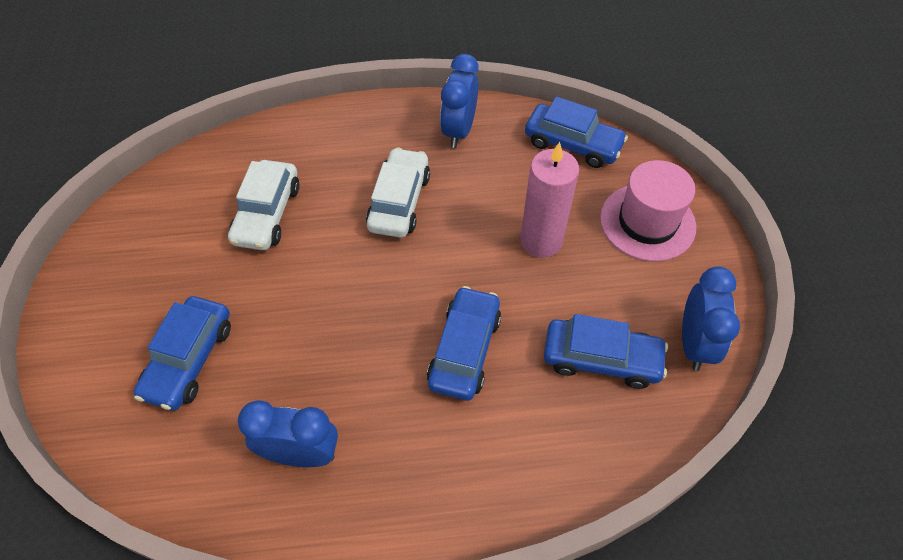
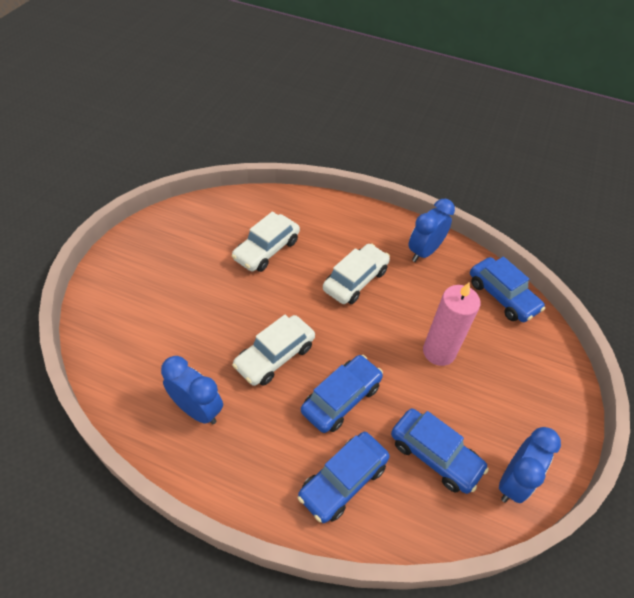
camera: 25 degrees right, 5 degrees down
blue car [134,296,231,410] -> blue car moved to [298,432,390,523]
pink hat [600,160,696,262] -> none
none -> white car [232,315,315,386]

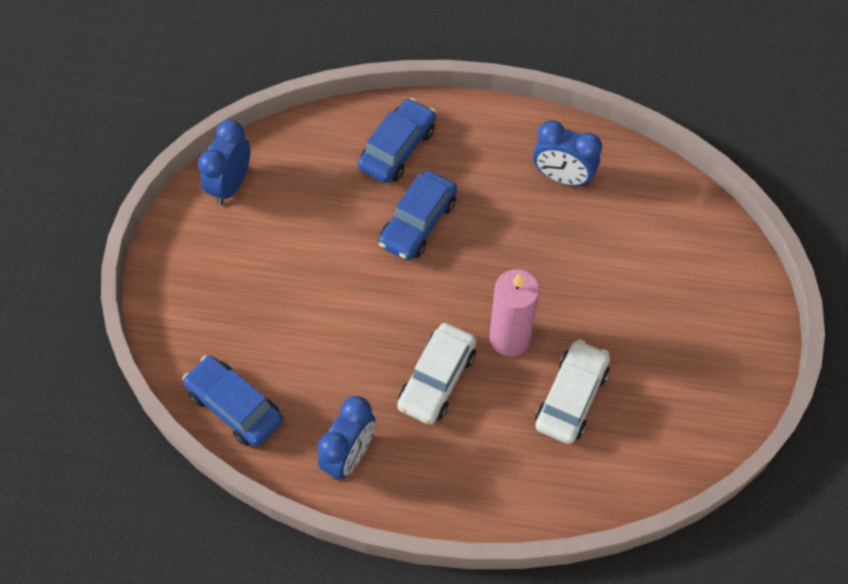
camera: 170 degrees right, 10 degrees up
white car [232,315,315,386] -> none
blue car [391,408,489,494] -> none
pink candle [423,283,480,366] -> pink candle moved to [489,269,540,357]

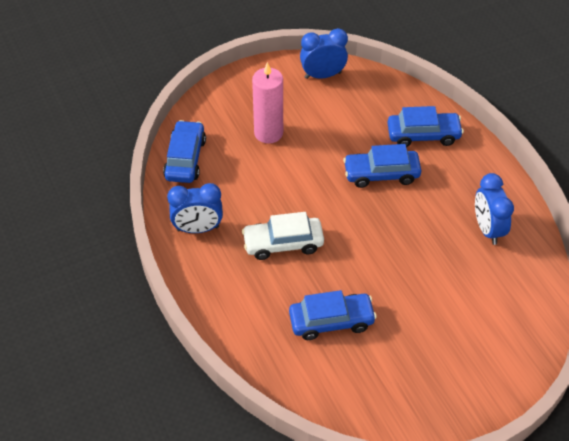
camera: 55 degrees right, 10 degrees down
pink candle [489,269,540,357] -> pink candle moved to [252,62,283,144]
white car [535,339,610,444] -> blue car [289,290,377,340]

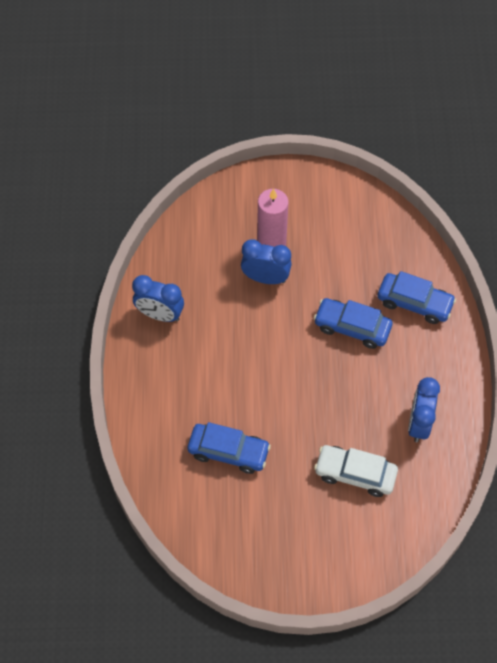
camera: 25 degrees right, 10 degrees up
blue car [163,120,206,183] -> none
white car [242,212,324,260] -> white car moved to [314,445,398,497]
blue clock [300,28,348,79] -> blue clock moved to [241,239,292,284]

